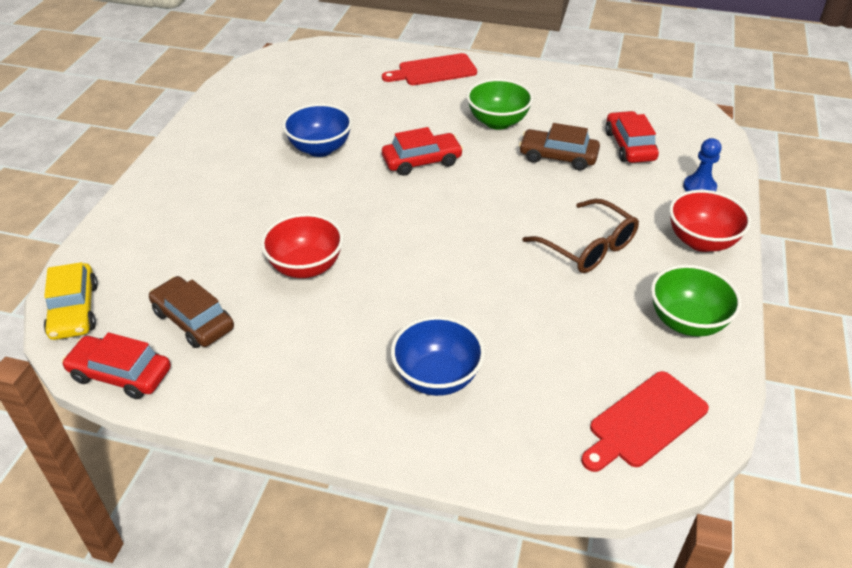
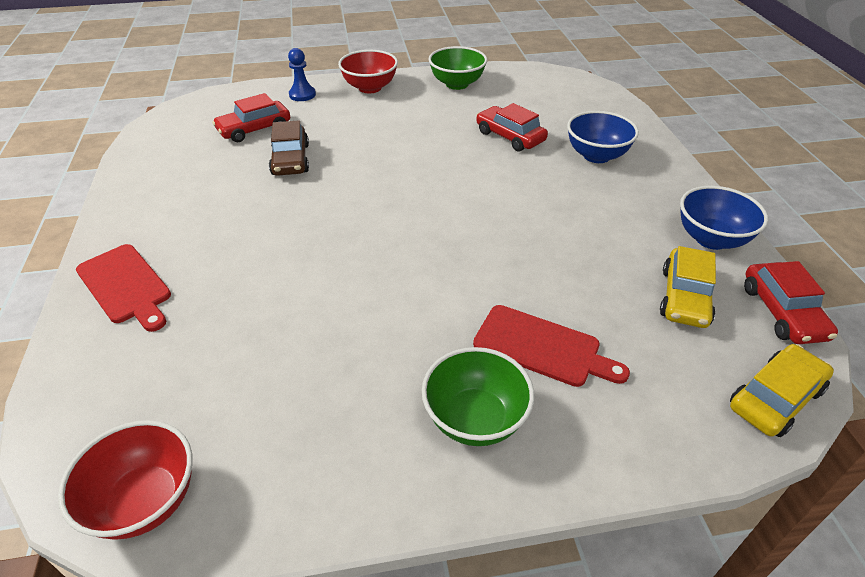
camera: 115 degrees left, 0 degrees up
brown car [149,276,234,348] -> yellow car [660,246,716,328]
red bowl [261,213,344,278] -> red bowl moved to [58,420,192,540]
blue bowl [282,104,352,157] -> blue bowl moved to [680,186,768,250]
red car [382,127,463,176] -> red car moved to [476,103,548,152]
green bowl [467,79,533,130] -> green bowl moved to [422,347,534,446]
brown glasses [523,199,639,273] -> none
red cutting board [581,371,709,472] -> red cutting board moved to [473,305,630,387]

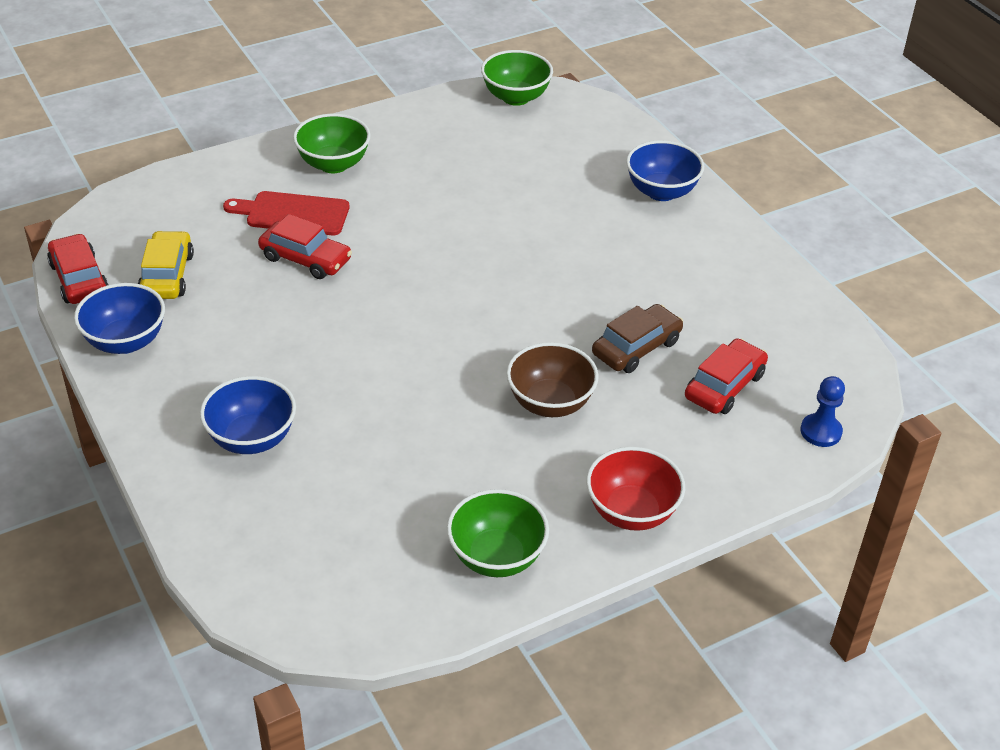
camera: 160 degrees right, 0 degrees up
red bowl [58,420,192,540] -> green bowl [481,50,553,106]
red cutting board [76,244,171,332] -> blue bowl [626,140,704,201]
brown car [269,121,309,176] -> brown car turned 75 degrees clockwise [592,304,683,373]
blue pawn [288,48,316,101] -> blue pawn moved to [800,376,845,447]
red car [476,103,548,152] -> red car moved to [258,214,352,279]
yellow car [730,344,834,437] -> none
none -> brown bowl [506,342,599,417]

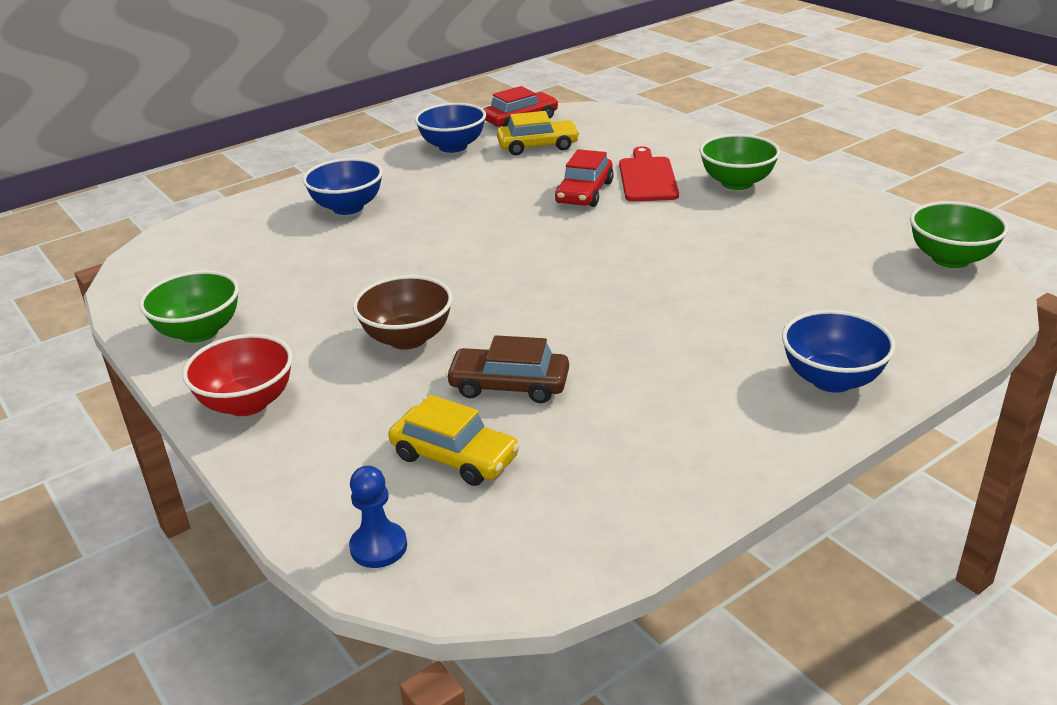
camera: 85 degrees right, 10 degrees down
brown car [592,304,683,373] -> brown car turned 150 degrees clockwise [446,335,569,403]
red car [685,338,768,414] -> yellow car [388,395,520,486]

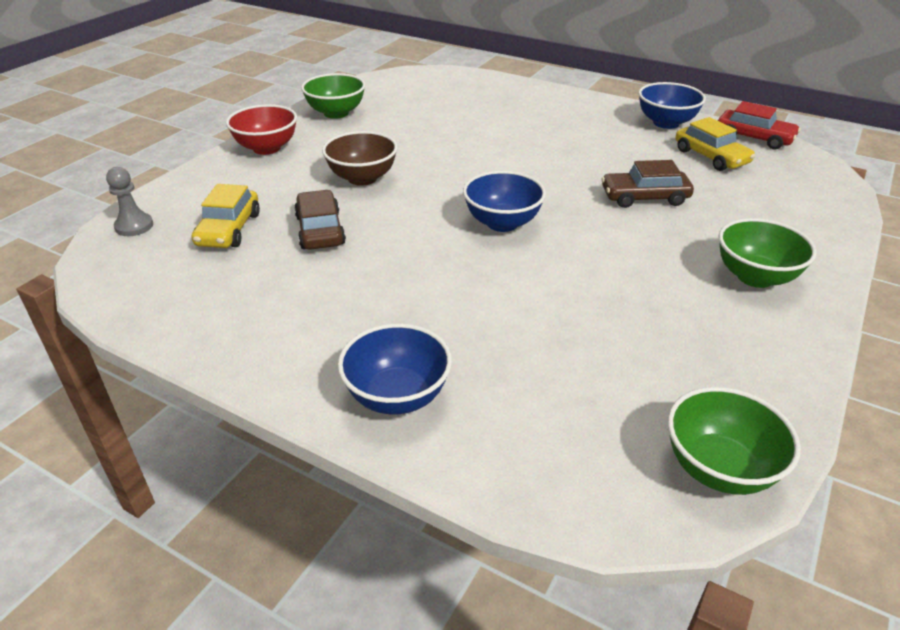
camera: 65 degrees right, 5 degrees up
blue bowl [303,158,383,215] -> blue bowl moved to [463,171,546,232]
blue pawn [349,466,407,568] -> grey pawn [106,167,153,236]
red car [555,149,614,207] -> brown car [601,160,694,208]
red cutting board [619,146,679,202] -> none

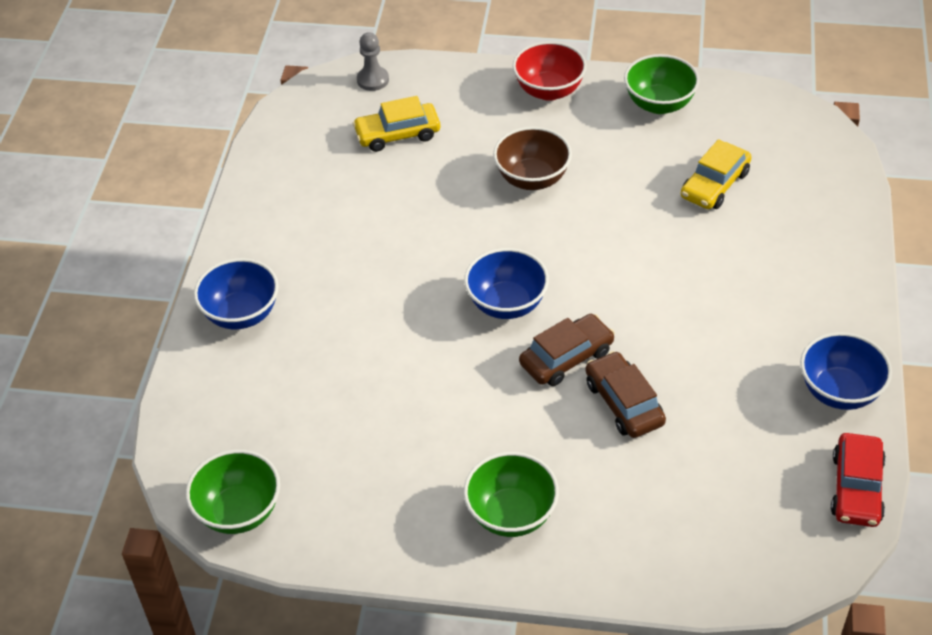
camera: 70 degrees right, 10 degrees up
brown car [294,190,346,250] -> brown car moved to [519,314,615,386]
yellow car [675,117,755,171] -> yellow car moved to [681,139,752,209]

